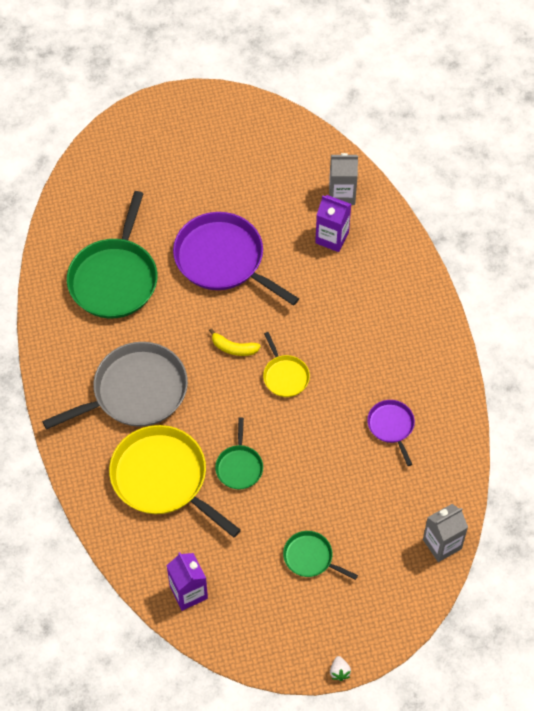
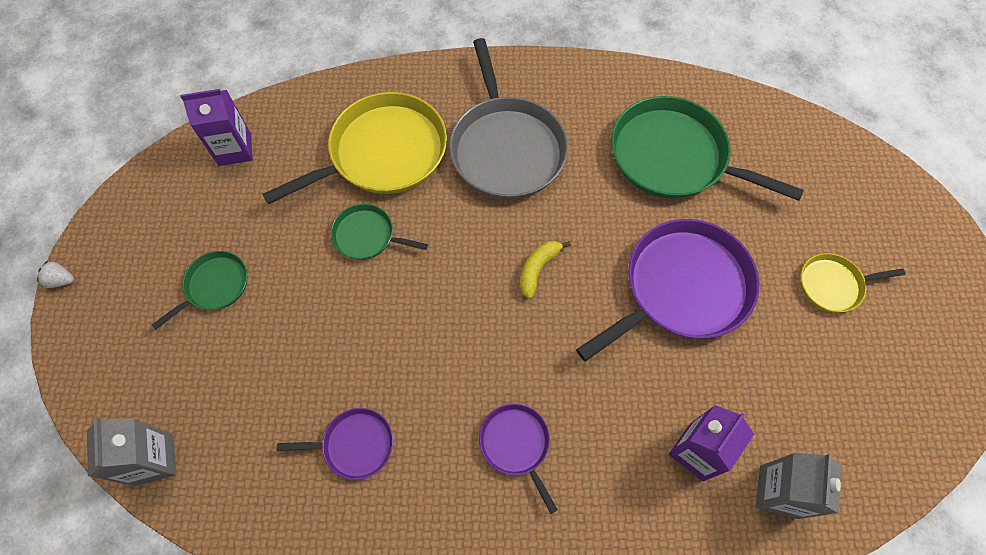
camera: 105 degrees right, 5 degrees up
yellow pan [263,332,310,397] -> yellow pan moved to [800,253,905,312]
none -> purple pan [479,404,558,514]

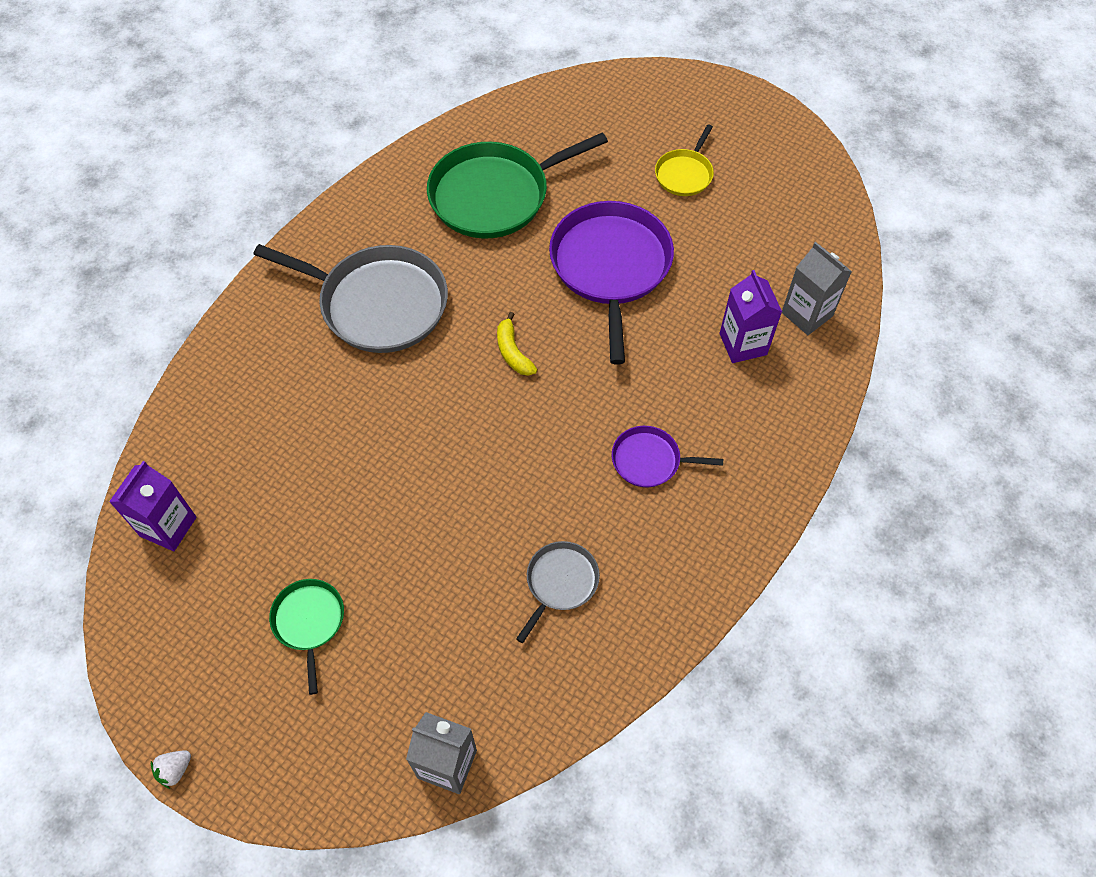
camera: 55 degrees left, 5 degrees down
yellow pan [262,92,447,204] -> none
purple pan [277,408,393,480] -> grey pan [516,541,600,643]
green pan [331,204,428,260] -> none

